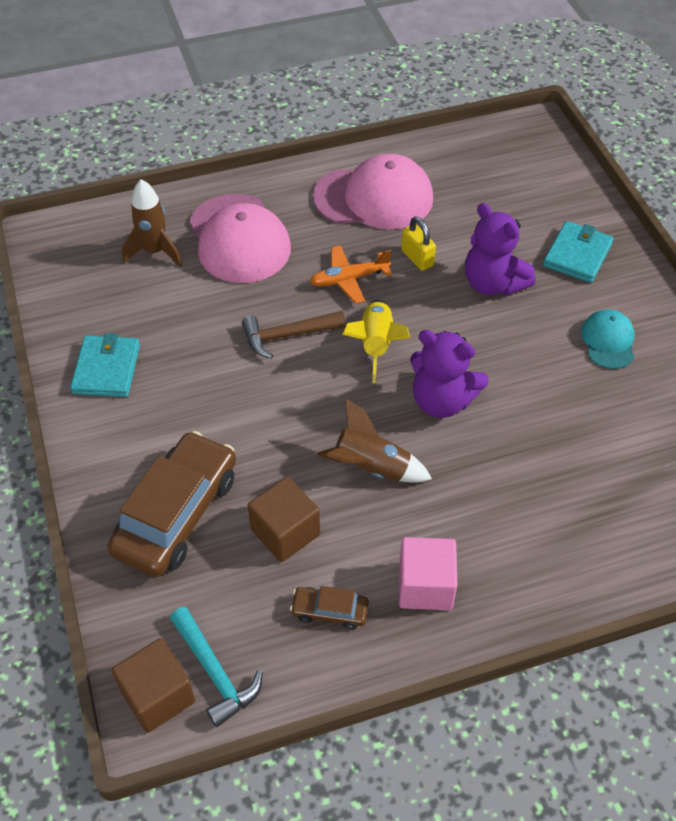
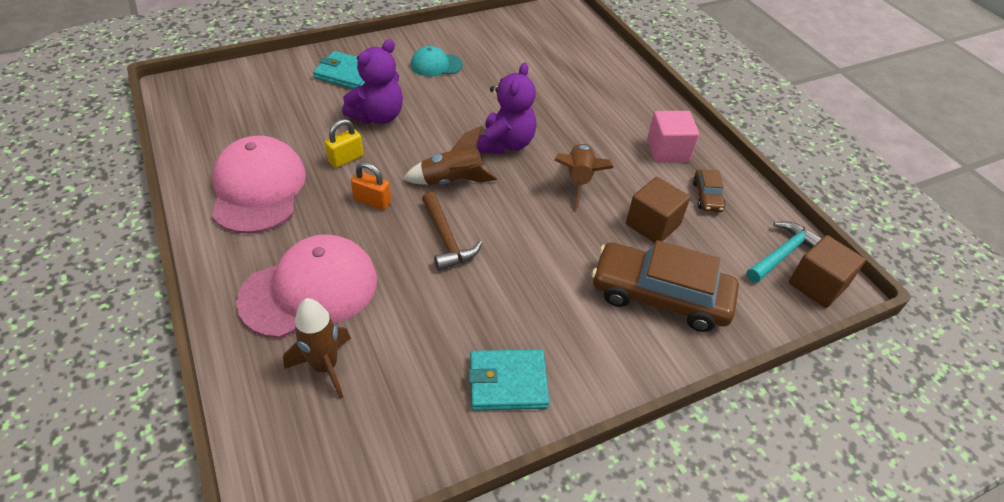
camera: 100 degrees left, 5 degrees down
orange plane [310,245,393,304] -> orange padlock [351,162,391,210]
yellow rocket [342,299,410,383] -> brown rocket [403,126,497,185]

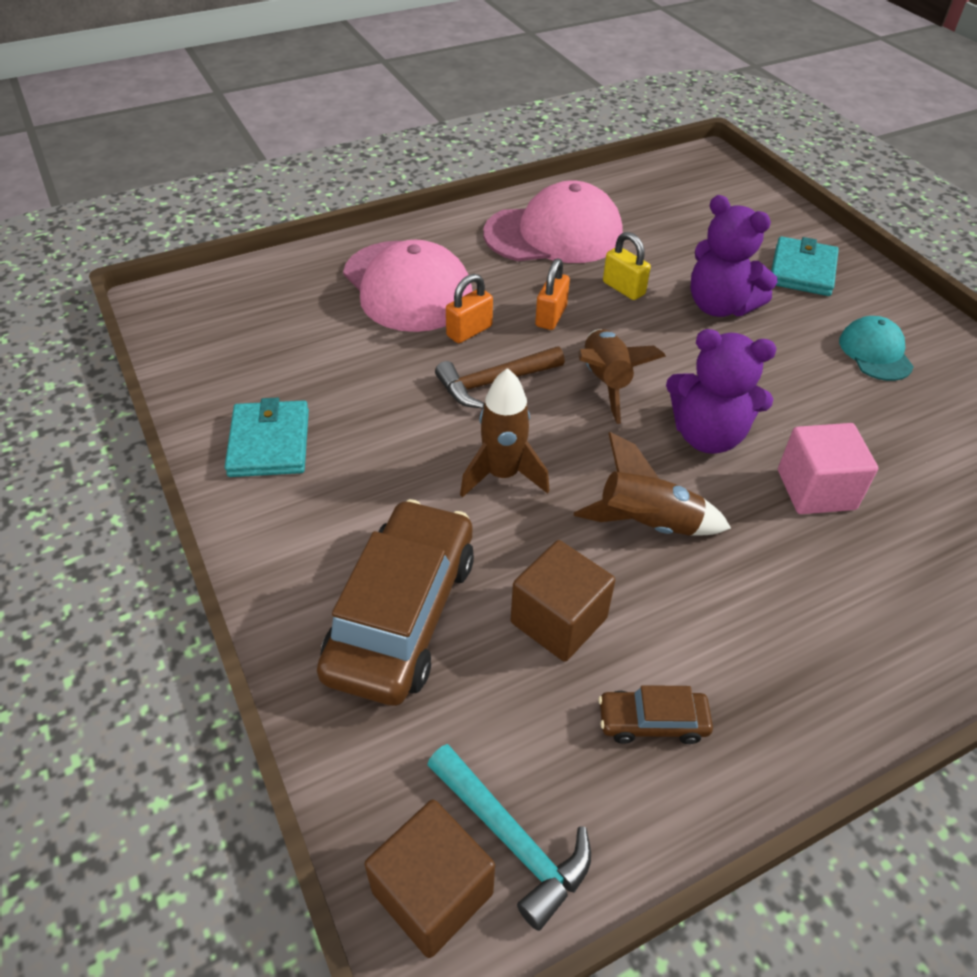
camera: 90 degrees right, 0 degrees up
brown rocket [283,298,351,399] -> brown rocket moved to [460,368,550,498]
pink cube [647,111,699,163] -> pink cube moved to [778,423,878,514]
none -> orange padlock [446,274,493,343]

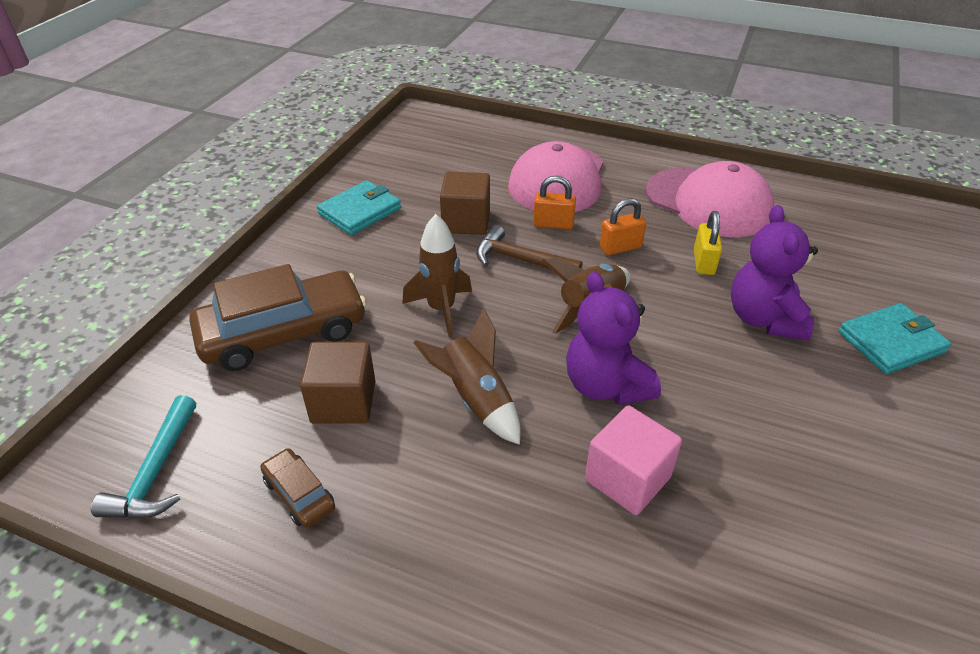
camera: 50 degrees right, 5 degrees down
brown cube [364,800,495,958] -> brown cube moved to [440,171,490,235]
turquoise cap [839,316,914,381] -> none

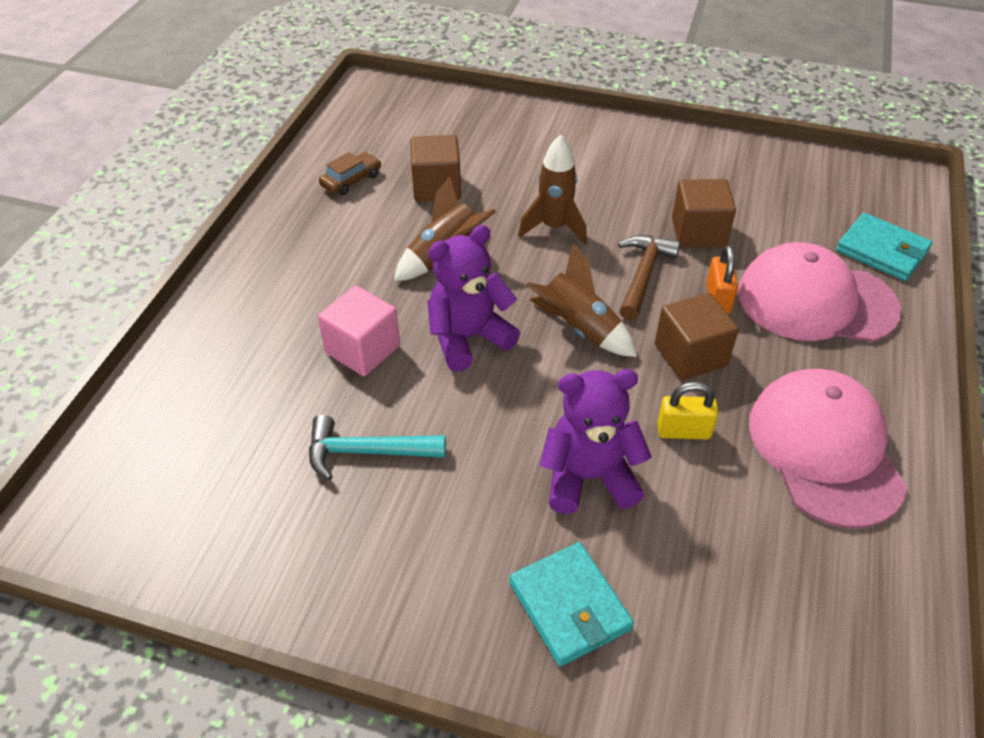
camera: 85 degrees right, 5 degrees up
turquoise hammer [91,395,196,518] -> turquoise hammer moved to [309,415,446,480]
brown car [189,264,367,371] -> none
turquoise wallet [317,181,401,235] -> turquoise wallet moved to [836,213,933,281]
orange padlock [600,198,646,255] -> brown cube [655,293,739,380]
pink cap [646,161,774,237] -> pink cap turned 135 degrees clockwise [749,369,907,528]

